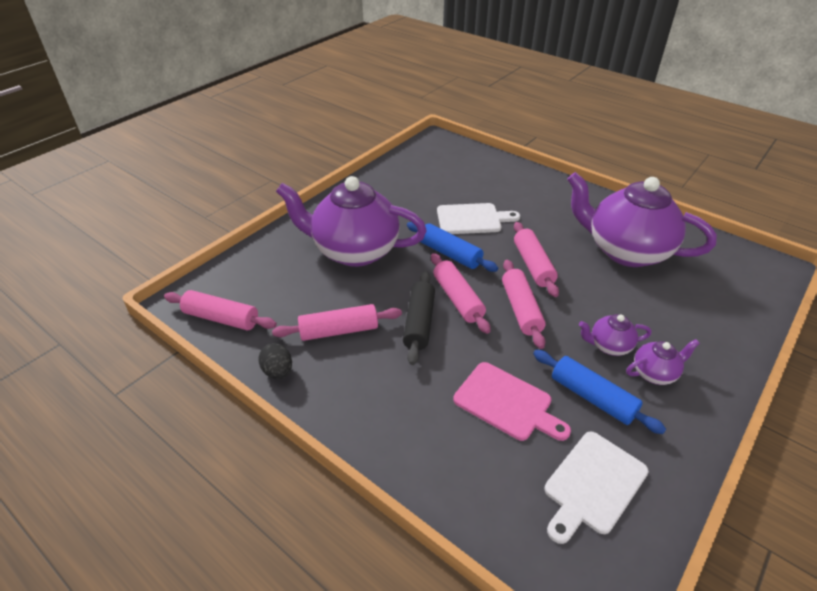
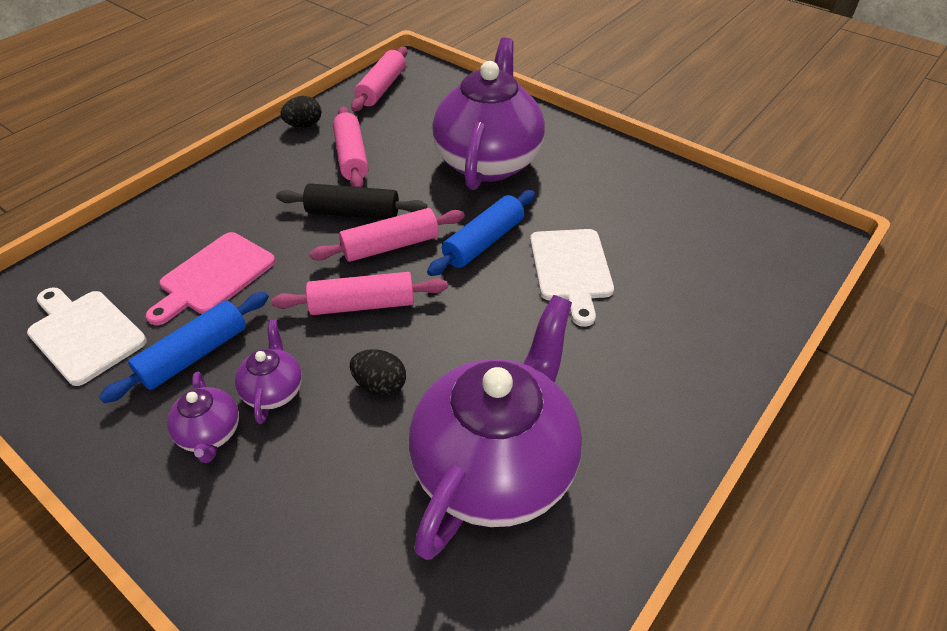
camera: 90 degrees right, 5 degrees up
pink rolling pin [514,222,559,297] -> none
none -> black egg [350,349,406,396]

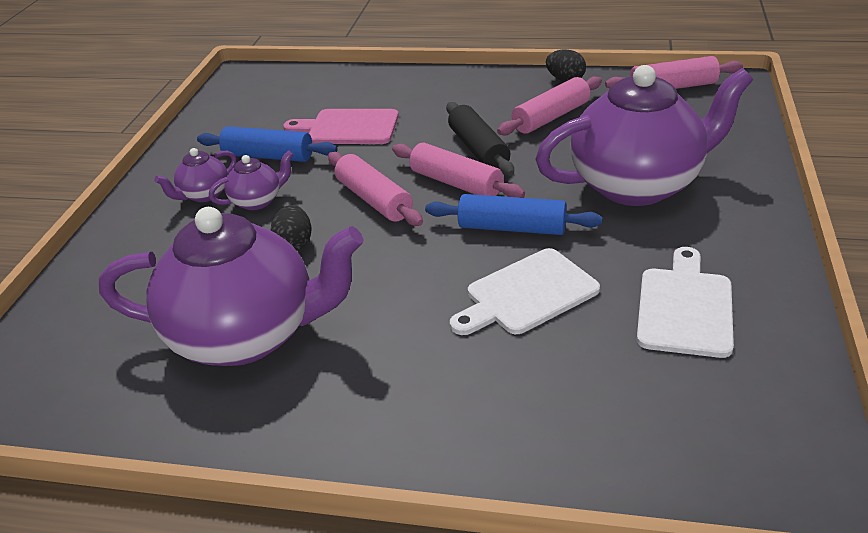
camera: 65 degrees right, 10 degrees down
white cutting board [27,287,147,386] -> white cutting board moved to [637,247,734,358]

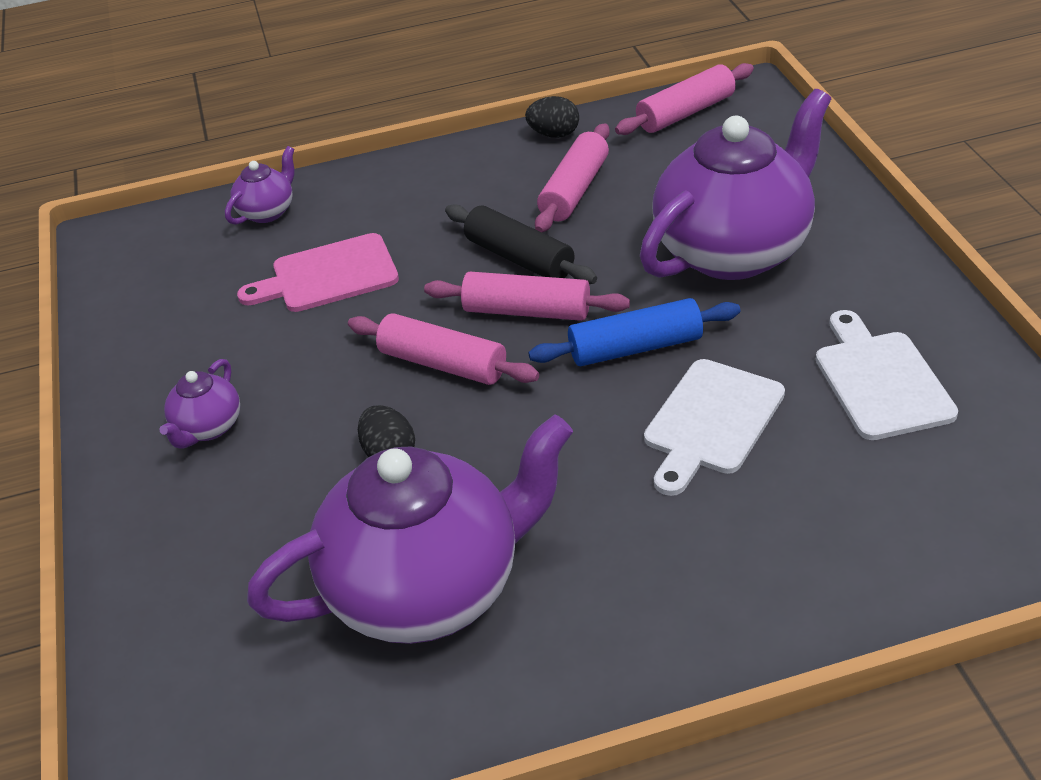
camera: 25 degrees left, 5 degrees up
blue rolling pin [197,126,338,162] -> none
purple teapot [209,150,294,210] -> purple teapot moved to [225,146,295,225]

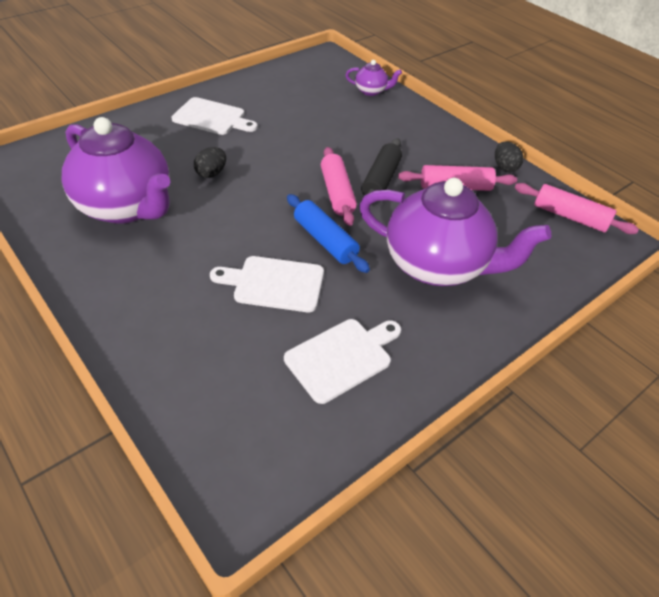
camera: 60 degrees right, 5 degrees up
purple teapot [159,359,240,449] -> white cutting board [172,97,258,135]
pink cutting board [237,233,399,312] -> none
pink rolling pin [348,313,539,385] -> none

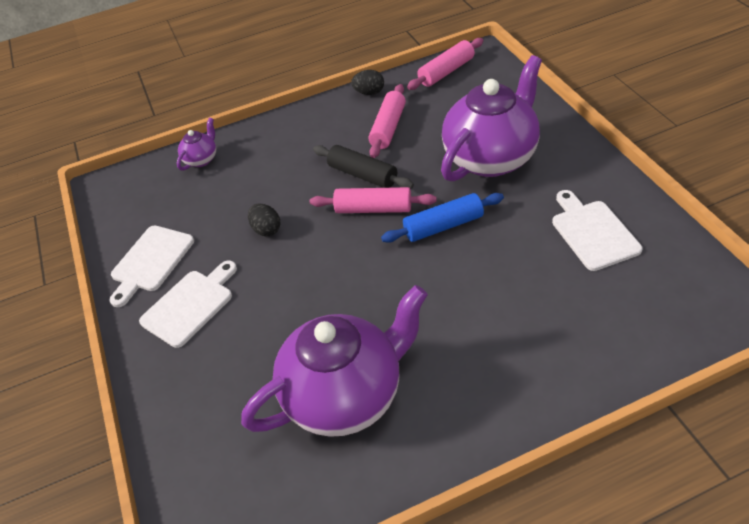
camera: 65 degrees left, 0 degrees up
black egg [194,147,226,178] -> black egg moved to [248,203,281,236]
white cutting board [210,256,324,312] -> white cutting board moved to [110,225,194,307]

